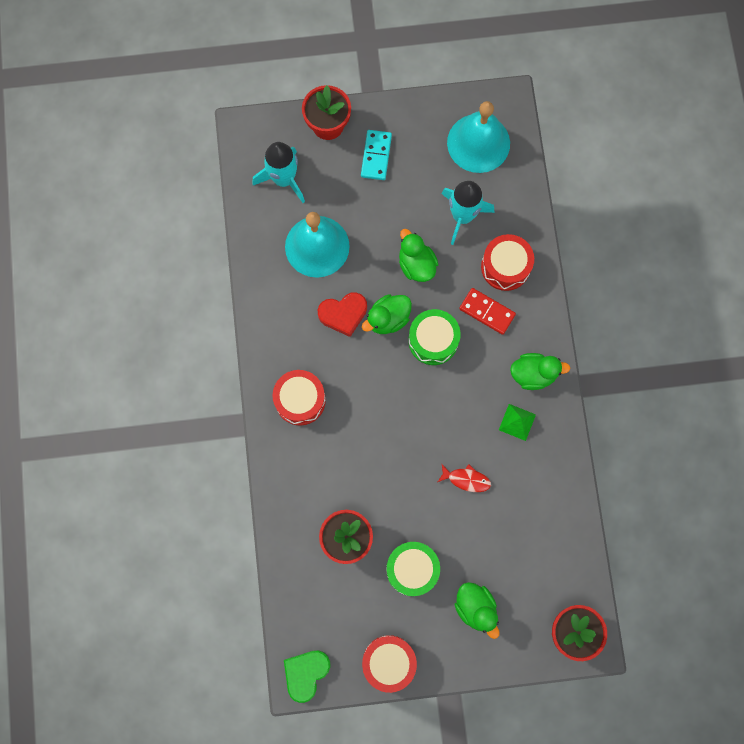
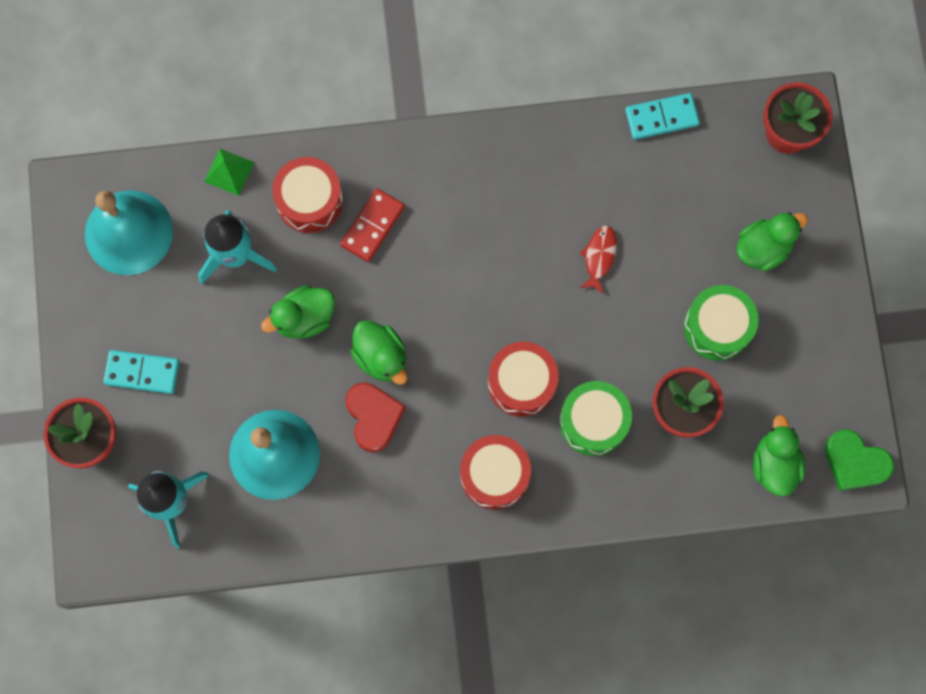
camera: 90 degrees left, 0 degrees up
red drum [362,635,417,693] -> red drum moved to [488,342,559,417]
green drum [408,309,461,365] -> green drum moved to [559,381,632,456]
green pyramid [499,404,536,441] -> green pyramid moved to [204,149,254,196]
green duck [510,353,570,390] -> green duck moved to [753,415,805,497]
none -> turquoise domino [625,93,700,140]

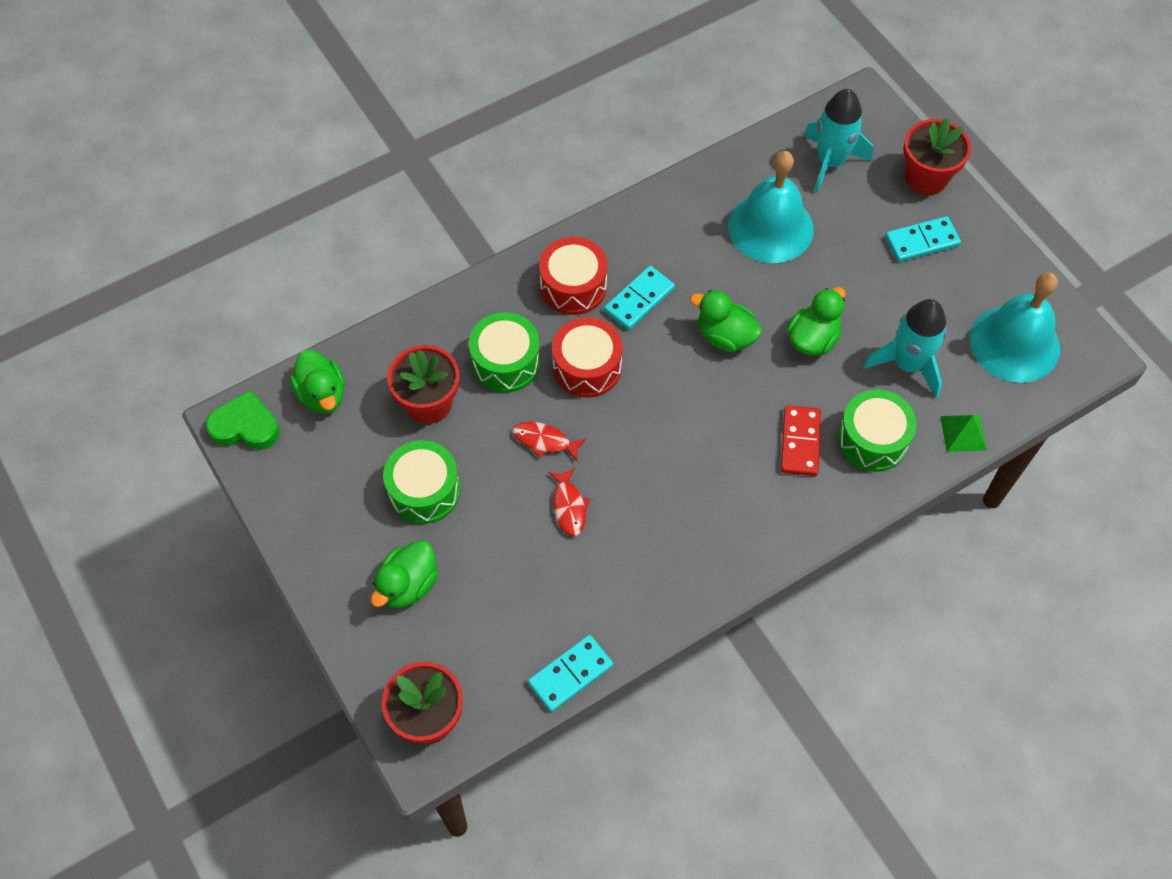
camera: 155 degrees right, 15 degrees down
red drum [272,157,343,233] -> green drum [837,389,917,472]
red heart [346,383,406,453] -> none
none -> red fish [513,422,586,461]
none -> turquoise domino [604,266,675,330]

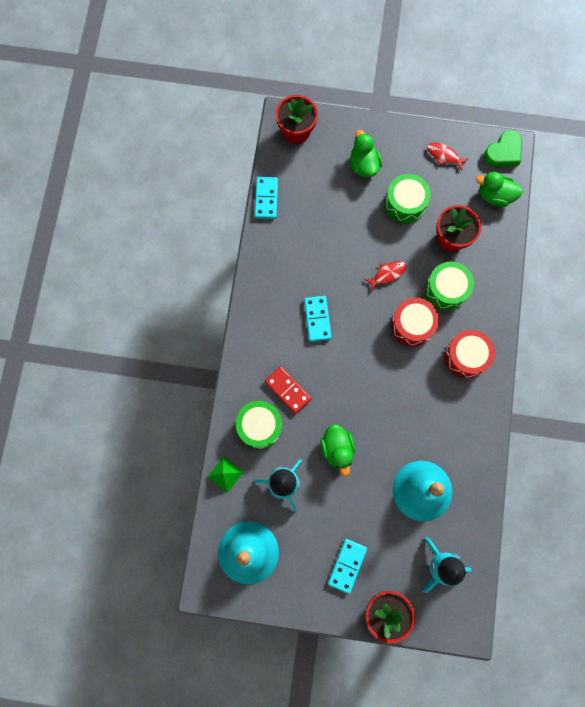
camera: 130 degrees right, 15 degrees up
red fish [548,467,590,536] -> red fish moved to [427,143,469,171]
turquoise domino [604,266,675,330] -> turquoise domino moved to [304,296,332,342]
green duck [690,290,762,352] -> none

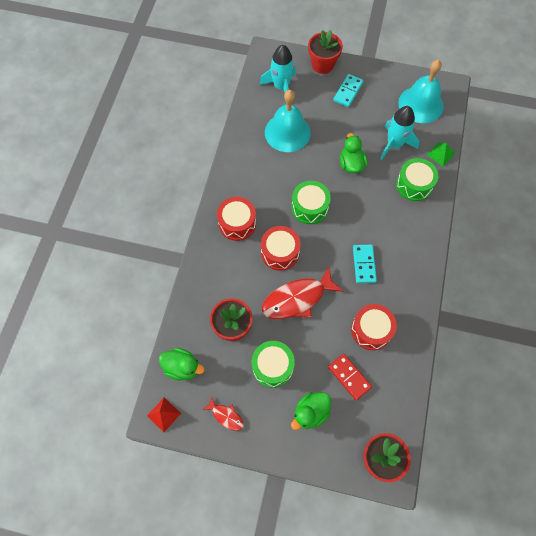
camera: 175 degrees left, 10 degrees down
turquoise domino [255,177,278,219] -> none
red domino [265,367,311,414] -> red domino moved to [328,354,372,401]
green duck [350,130,382,177] -> green duck turned 60 degrees clockwise [291,392,331,430]
red fish [365,261,407,291] -> red fish [262,267,344,319], size x2.02
green drum [425,262,474,311] -> green drum moved to [291,181,331,224]
green heart [484,130,522,167] -> red pyramid [147,398,181,432]
none -> red drum [351,304,397,350]

